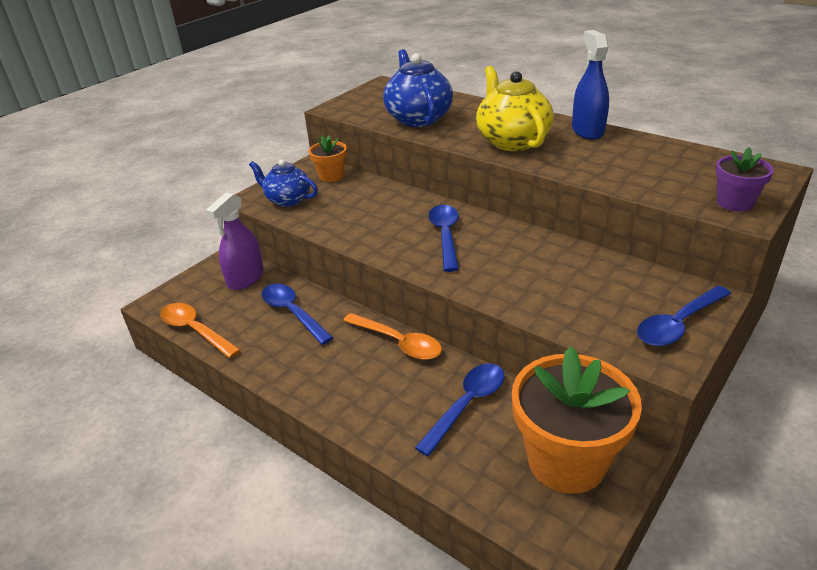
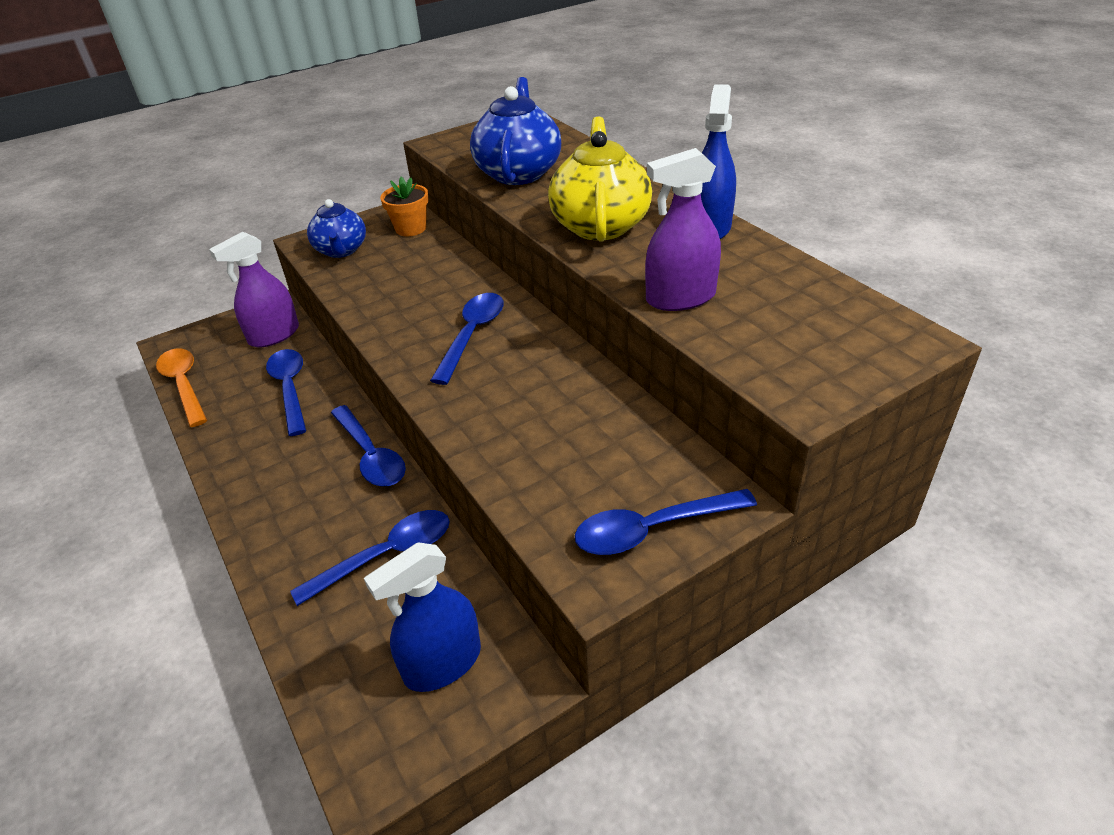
camera: 20 degrees right, 5 degrees up
blue teapot [249,160,318,207] -> blue teapot turned 150 degrees counterclockwise [307,199,366,258]
orange spoon [343,313,442,360] -> blue spoon [331,405,406,486]
orange flower pot [512,346,642,494] -> blue spray bottle [364,542,481,692]
purple flower pot [715,147,774,212] -> none
none -> purple spray bottle [645,148,721,311]

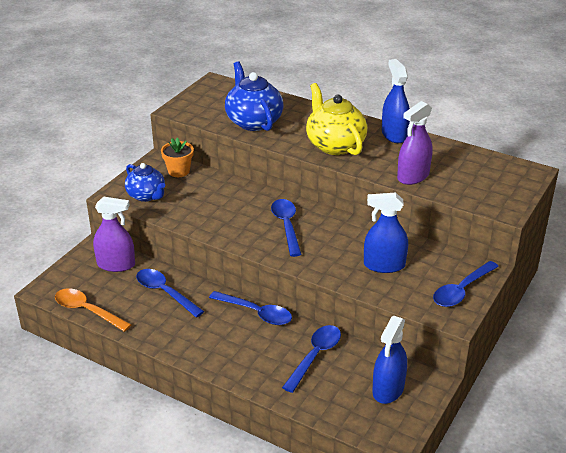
camera: 30 degrees left, 5 degrees down
purple spray bottle [209,232,299,347] -> purple spray bottle turned 105 degrees counterclockwise [93,197,135,272]
none -> blue spray bottle [364,193,408,273]

